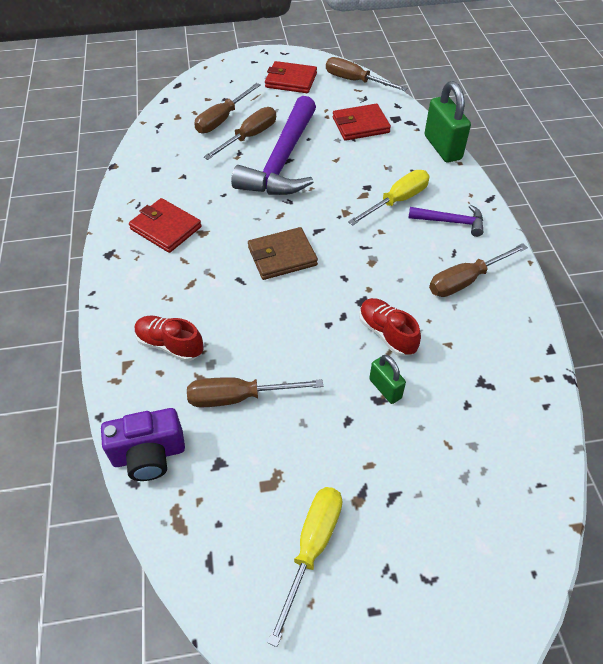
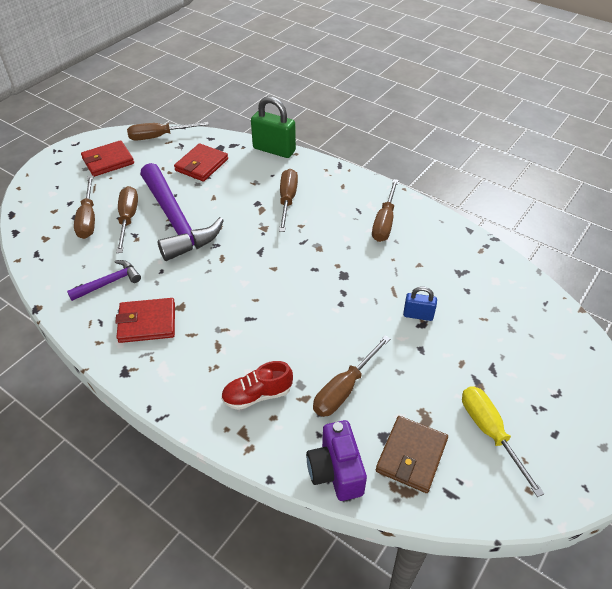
camera: 45 degrees left, 5 degrees down
purple camera [101,408,185,481] -> purple camera turned 135 degrees clockwise [306,420,367,501]
brown wallet [248,227,318,280] -> brown wallet moved to [376,416,448,493]
yellow screwdriver [348,170,430,226] -> brown screwdriver [279,169,298,232]
red shoe [359,298,421,356] -> none
green padlock [369,355,406,404] -> blue padlock [403,286,437,321]
purple hammer [408,205,484,237] -> purple hammer moved to [67,260,141,301]

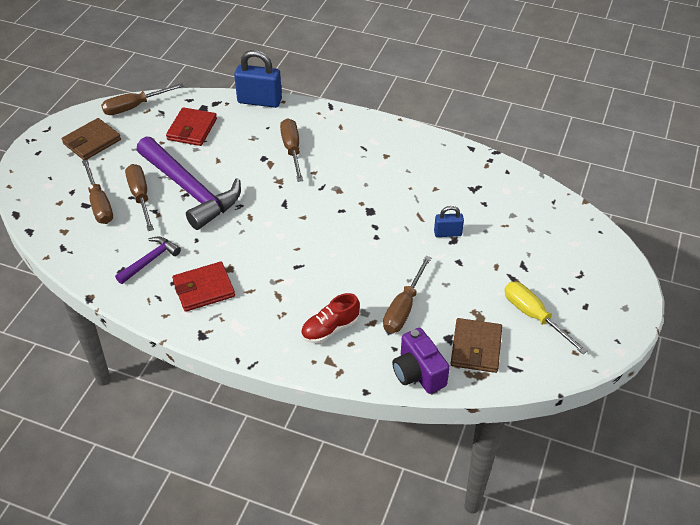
camera: 15 degrees left, 0 degrees up
red wallet [81,140,134,177] -> brown wallet [62,118,121,160]
green padlock [251,96,296,158] -> blue padlock [234,50,282,108]
brown screwdriver [372,179,399,242] -> none

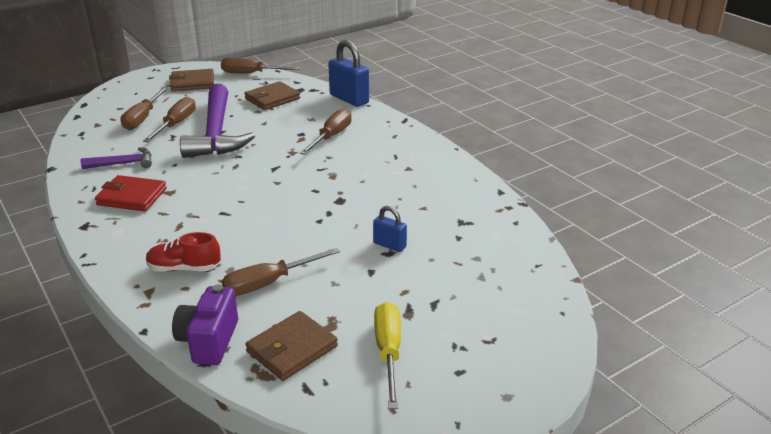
camera: 35 degrees right, 15 degrees down
red wallet [166,107,217,146] -> brown wallet [244,81,300,110]

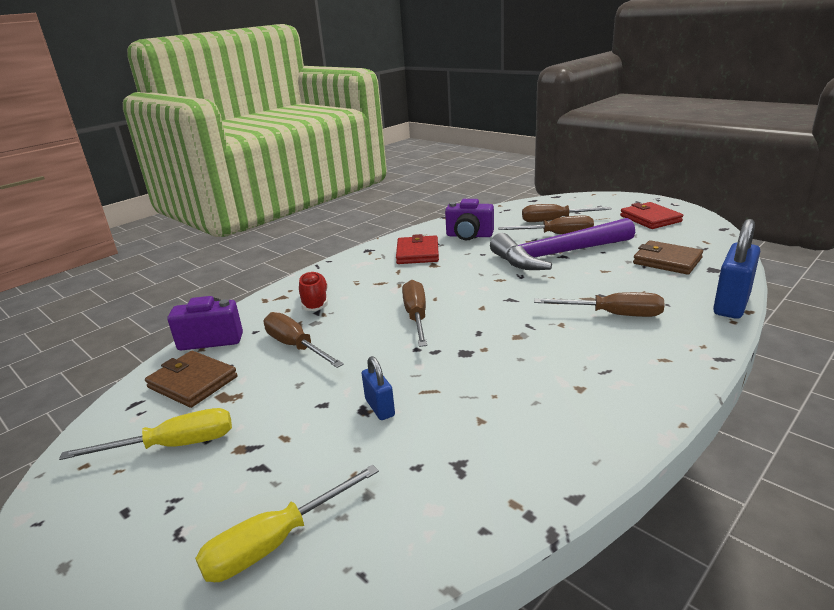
camera: 80 degrees right, 5 degrees down
purple hammer [81,147,152,169] -> purple camera [445,199,494,240]
brown wallet [169,69,214,91] -> red wallet [620,202,683,229]
brown screwdriver [221,57,300,74] -> brown screwdriver moved to [402,280,427,347]
blue padlock [373,206,407,252] -> blue padlock turned 45 degrees counterclockwise [362,356,395,420]
none -> yellow screwdriver [195,465,379,582]

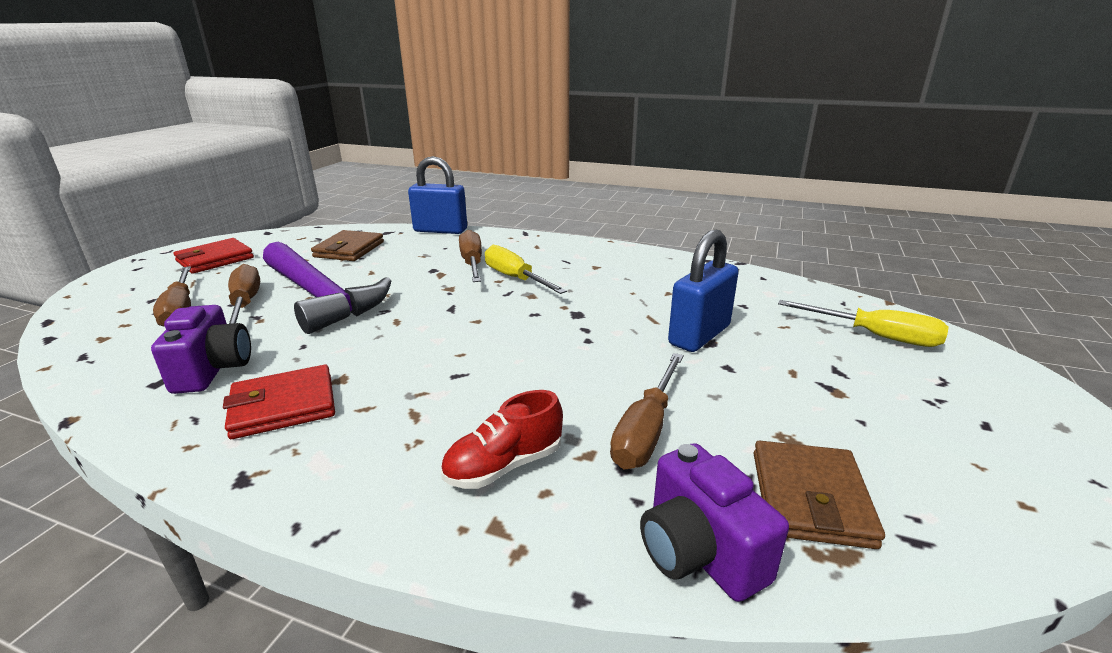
camera: 115 degrees left, 0 degrees up
yellow screwdriver [59,408,232,460] -> yellow screwdriver moved to [485,245,567,294]
blue padlock [362,356,395,420] -> blue padlock [668,230,739,352], size x1.83
brown screwdriver [402,280,427,347] -> none

